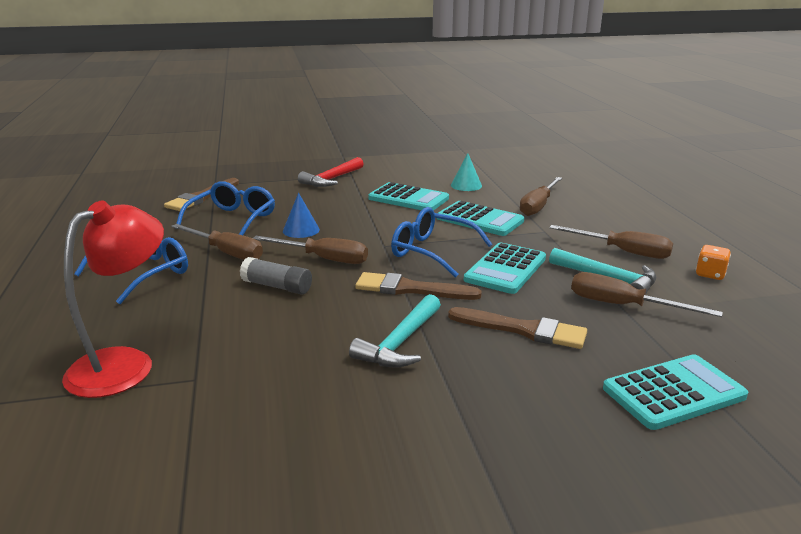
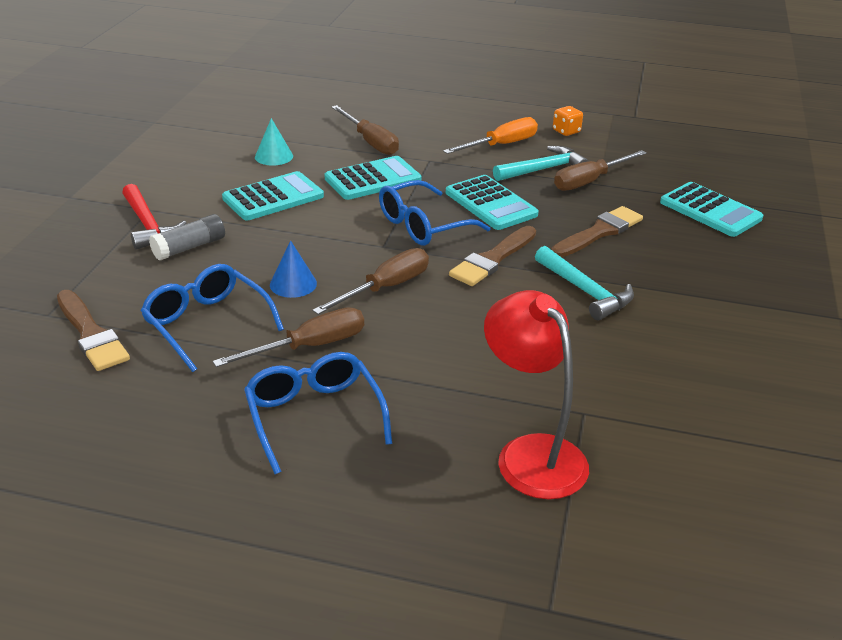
camera: 65 degrees left, 10 degrees up
grey glue stick [240,257,312,295] -> grey glue stick moved to [149,214,225,260]
brown screwdriver [549,225,673,259] -> orange screwdriver [443,117,538,154]
turquoise calculator [603,354,748,430] -> turquoise calculator turned 135 degrees clockwise [660,182,763,237]

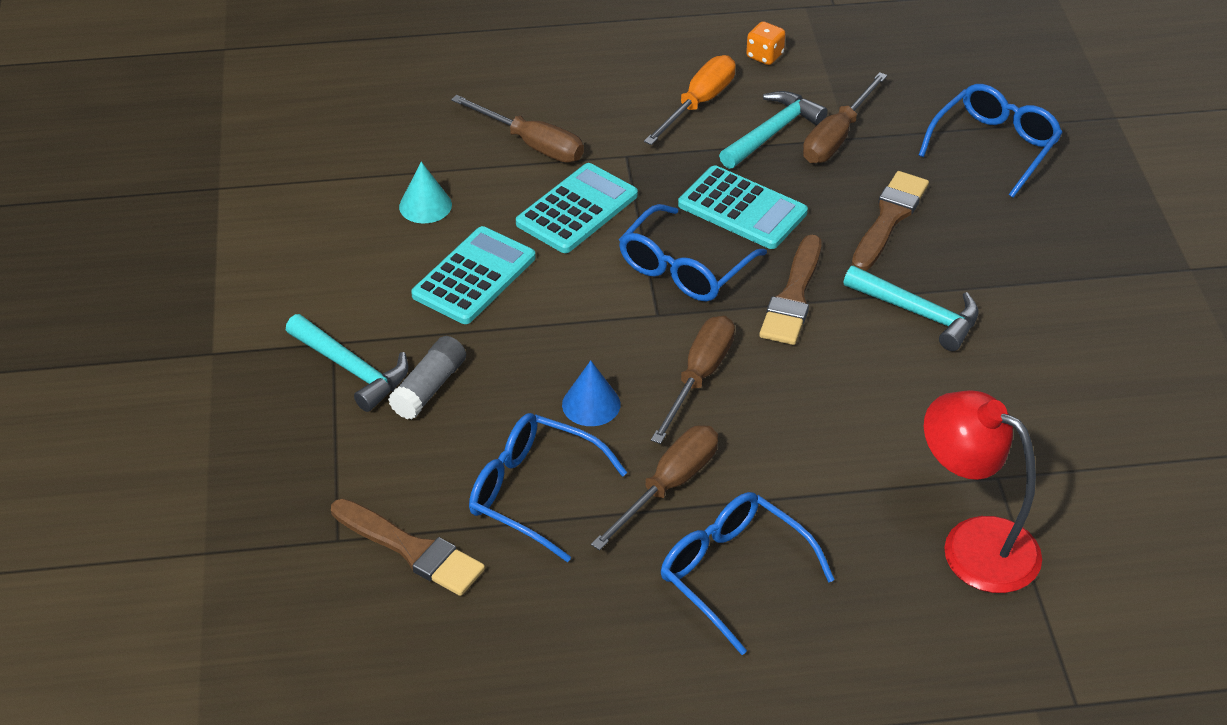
camera: 20 degrees left, 10 degrees up
red hammer [122,184,187,250] -> turquoise hammer [286,314,408,412]
turquoise calculator [660,182,763,237] -> blue glasses [919,84,1063,198]

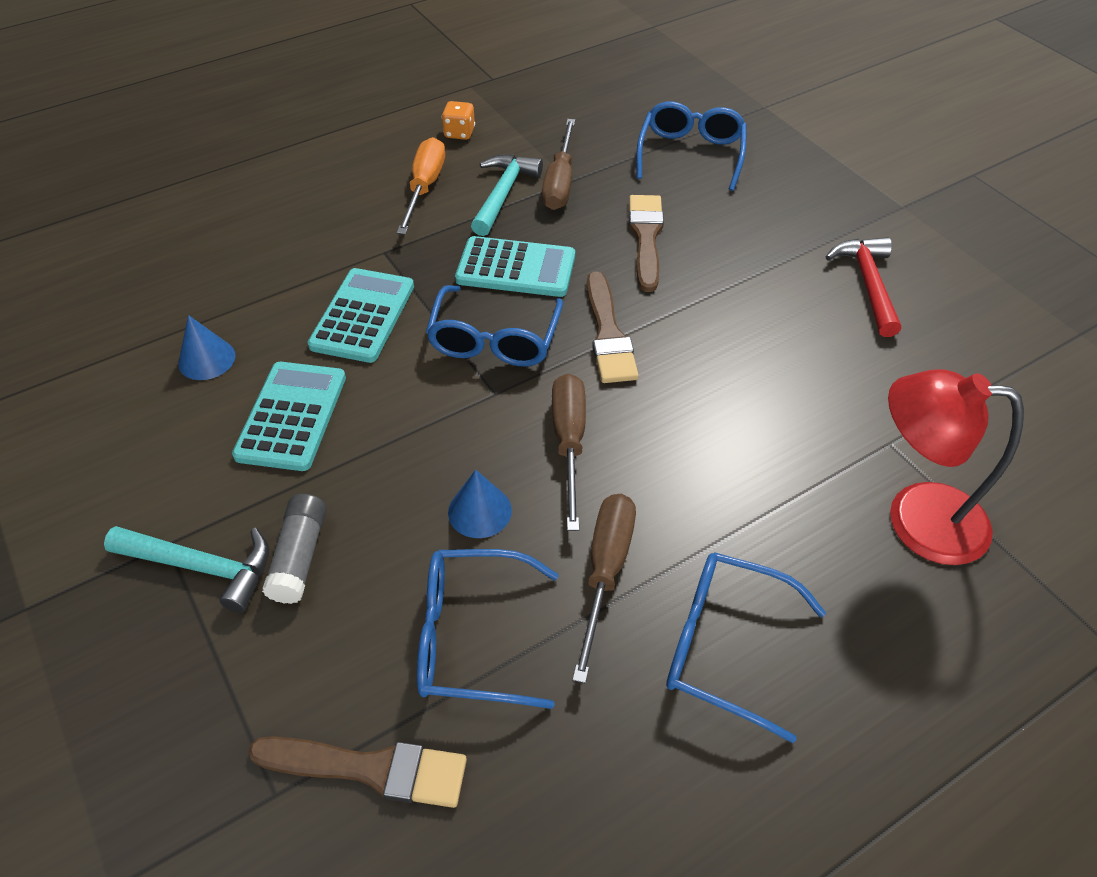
camera: 25 degrees left, 5 degrees up
turquoise cone [399,162,452,223] -> blue cone [178,315,236,380]
brown screwdriver [451,95,584,163] -> none
turquoise hammer [844,266,979,351] -> none
none -> red hammer [826,237,901,337]

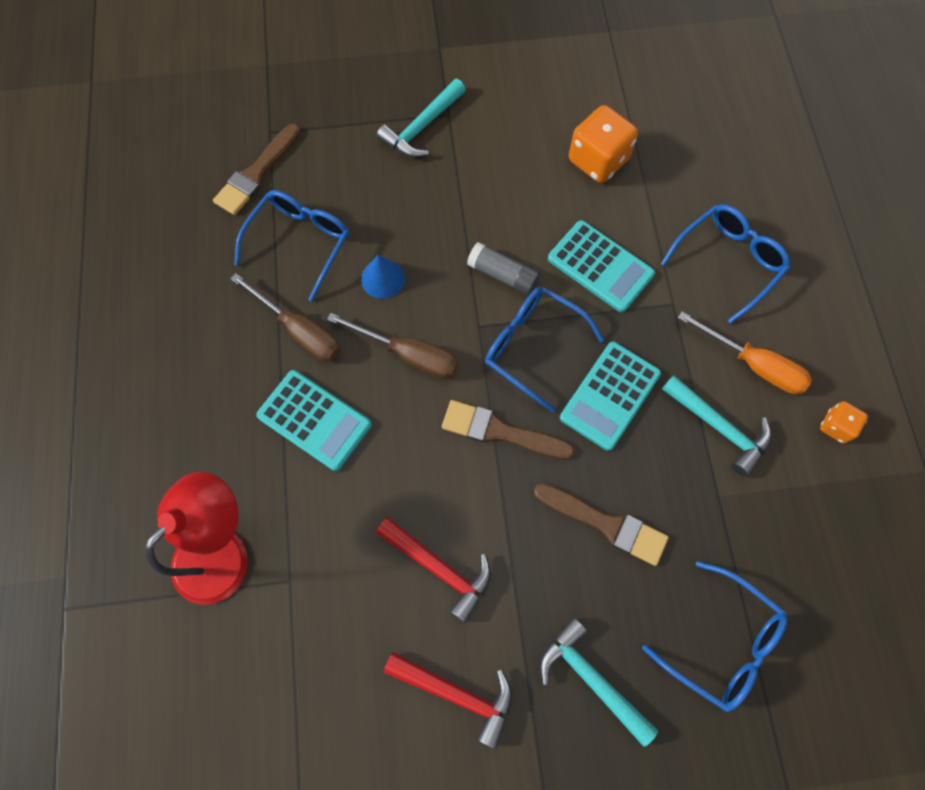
camera: 115 degrees right, 20 degrees up
blue cone [178,315,236,380] -> orange dice [569,105,638,183]
turquoise calculator [232,362,346,471] -> turquoise calculator moved to [256,370,372,471]
grey glue stick [262,494,327,604] -> grey glue stick moved to [467,242,540,295]
brown screwdriver [542,119,575,210] -> none
blue glasses [666,552,826,743] -> blue glasses moved to [661,204,791,324]
none -> red hammer [376,517,491,623]
none -> turquoise hammer [540,617,658,747]

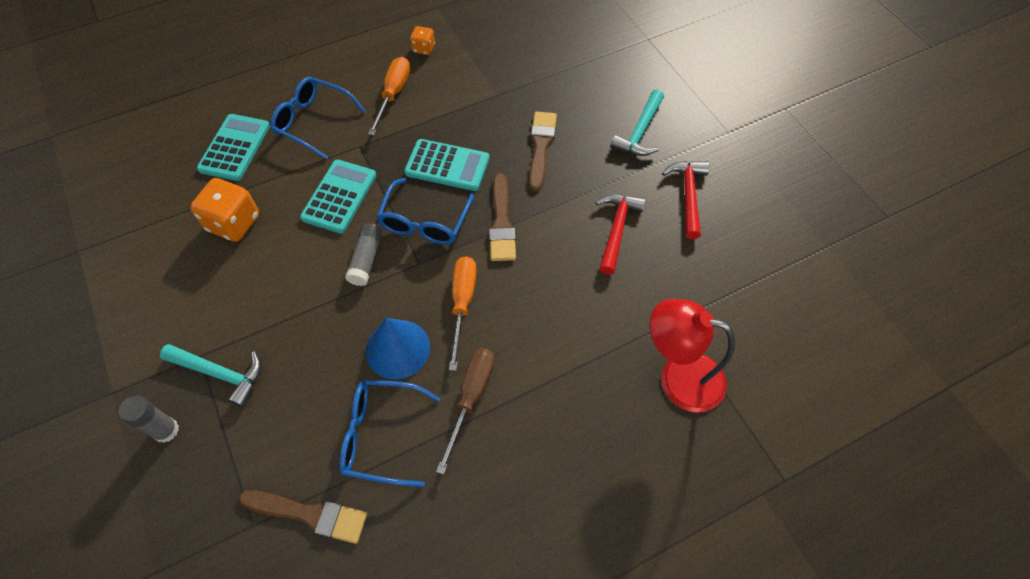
camera: 110 degrees left, 10 degrees down
turquoise calculator [256,370,372,471] -> turquoise calculator moved to [197,114,270,181]
brown screwdriver [327,313,458,379] -> orange screwdriver [449,256,477,371]
blue cone [361,255,405,299] -> blue cone [366,318,430,379], size x1.57
blue glasses [642,561,788,712] -> none
turquoise hammer [662,375,771,477] -> none
none -> grey glue stick [119,396,179,443]

